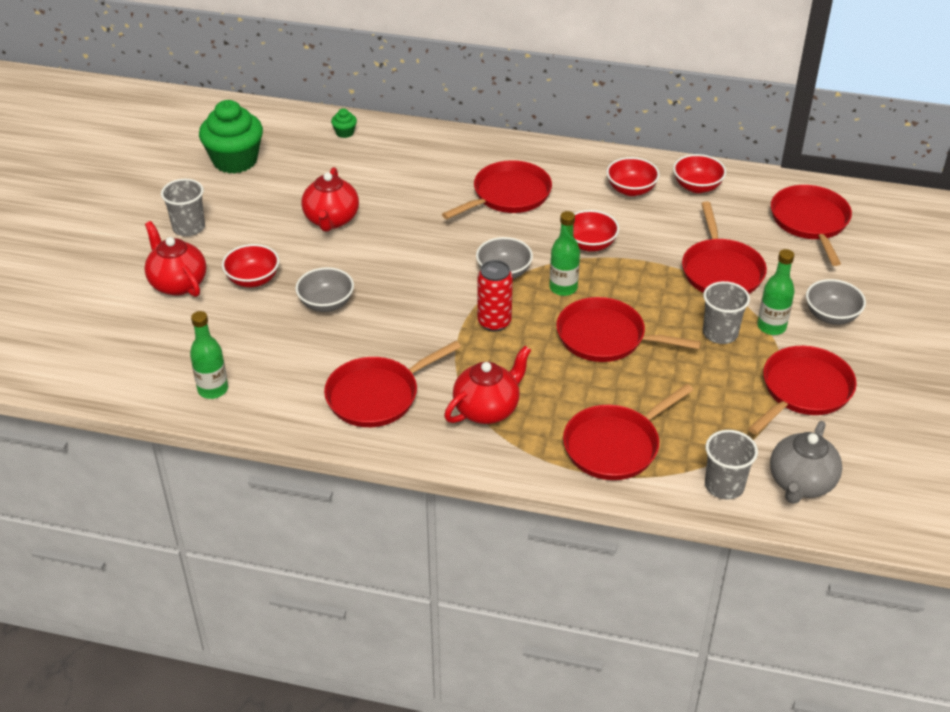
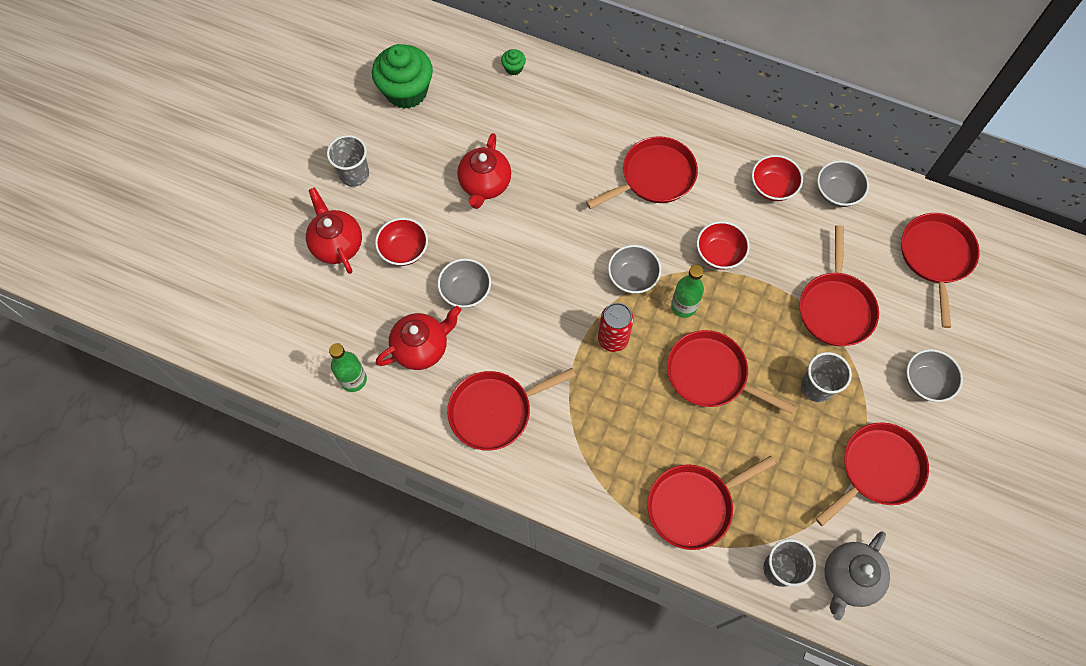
camera: 10 degrees right, 25 degrees up
red teapot [444,346,531,424] -> red teapot moved to [376,306,461,370]
red bowl [673,154,726,193] -> grey bowl [817,160,869,207]
green bottle [757,249,795,335] -> none

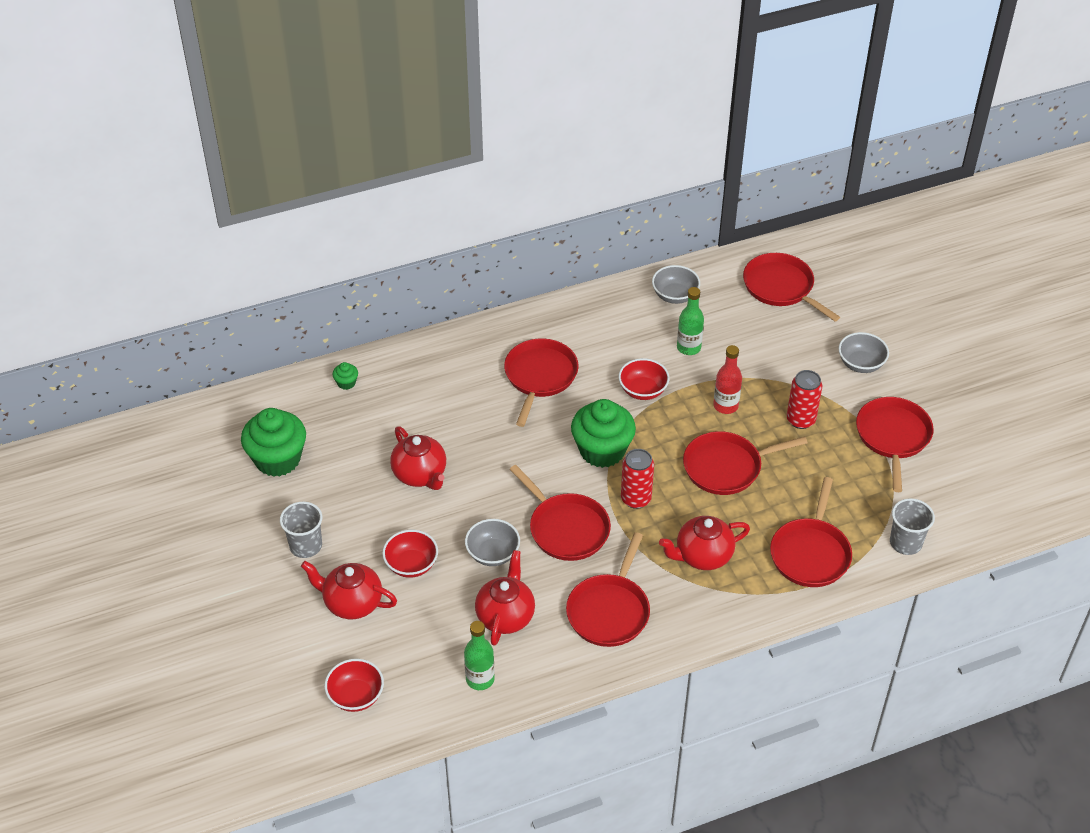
camera: 45 degrees left, 20 degrees down
grey bowl [608,245,661,294] -> green cupcake [571,399,636,468]
green bottle [671,265,704,318] -> green bottle moved to [677,287,704,355]
red bowl [752,155,803,201] -> red bowl moved to [324,659,384,712]
red pan [799,225,879,346] -> red pan moved to [509,465,611,561]
grey cup [801,352,852,402] -> red can [787,370,822,429]
grey teapot [825,531,890,620] -> none
none -> red teapot [659,516,750,570]
none -> red bottle [713,345,742,414]

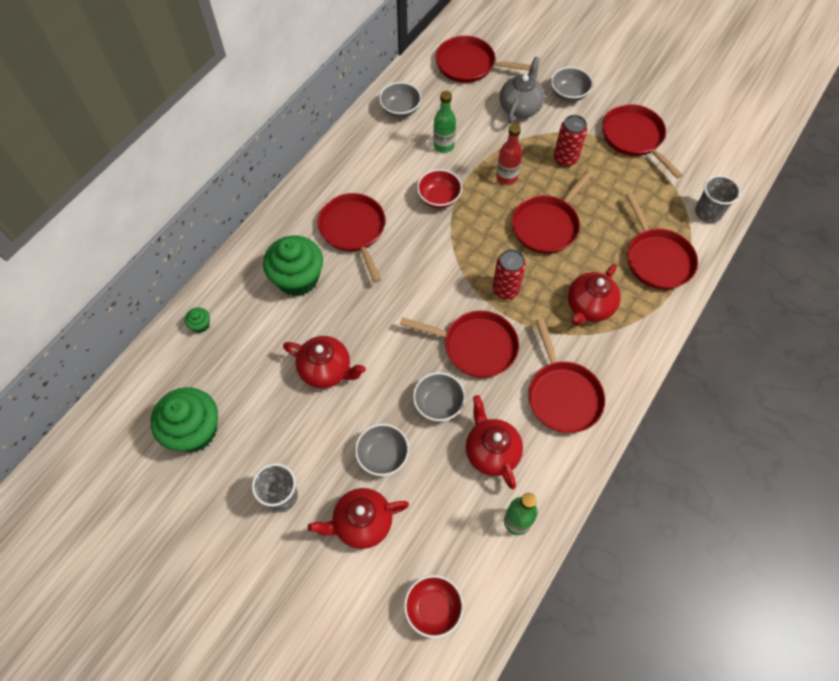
camera: 35 degrees left, 15 degrees up
red bowl [382,530,438,578] -> grey bowl [355,424,409,476]
green cupcake [571,399,636,468] -> green cupcake moved to [263,236,323,296]
none -> grey teapot [500,57,544,123]

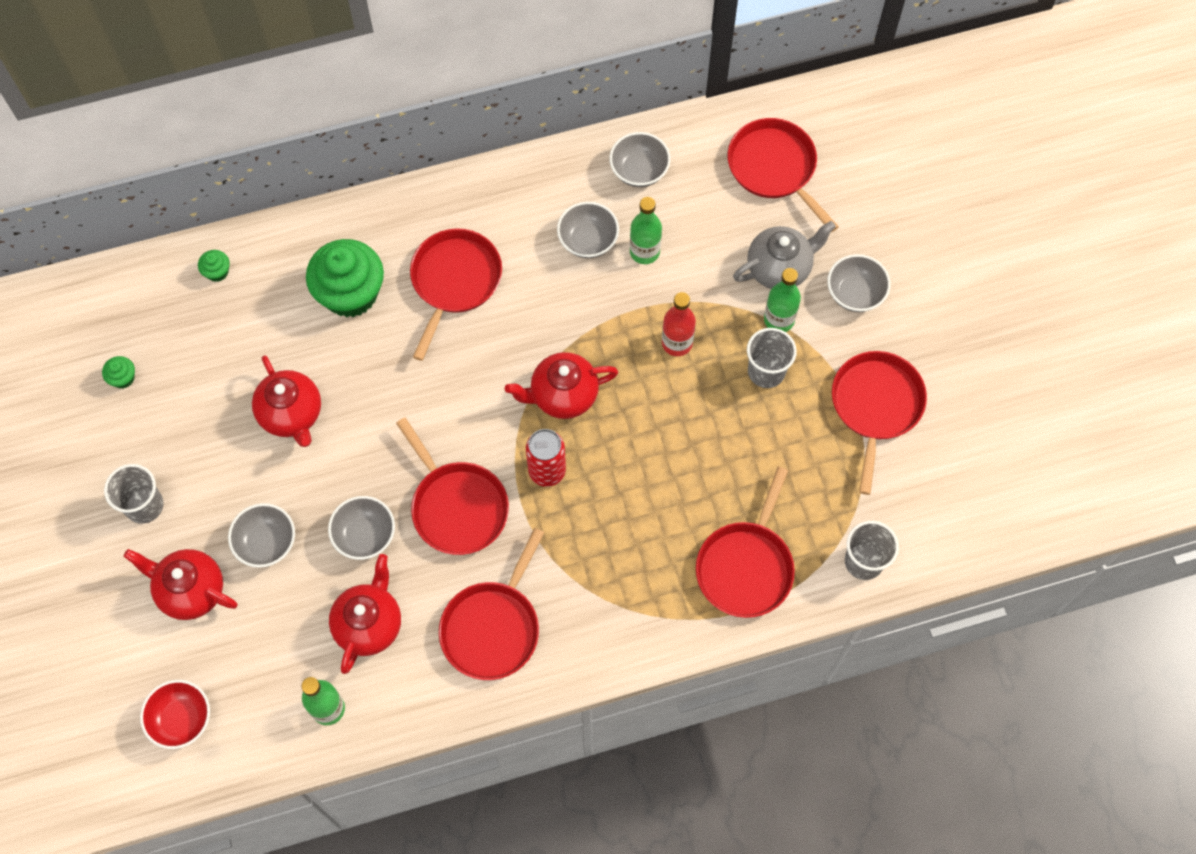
camera: 40 degrees right, 5 degrees up
green cupcake [151,387,218,452] -> green cupcake [102,356,135,388], size x0.42
red bowl [417,169,462,208] -> none
red pan [512,170,593,254] -> none
red can [554,115,587,167] -> grey cup [747,328,797,388]
red teapot [568,264,621,326] -> red teapot moved to [505,352,618,419]
none -> grey bowl [557,202,619,258]
none -> green bottle [764,268,801,332]

